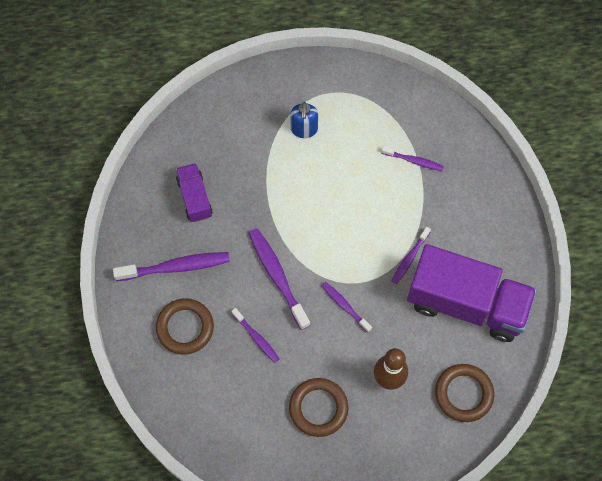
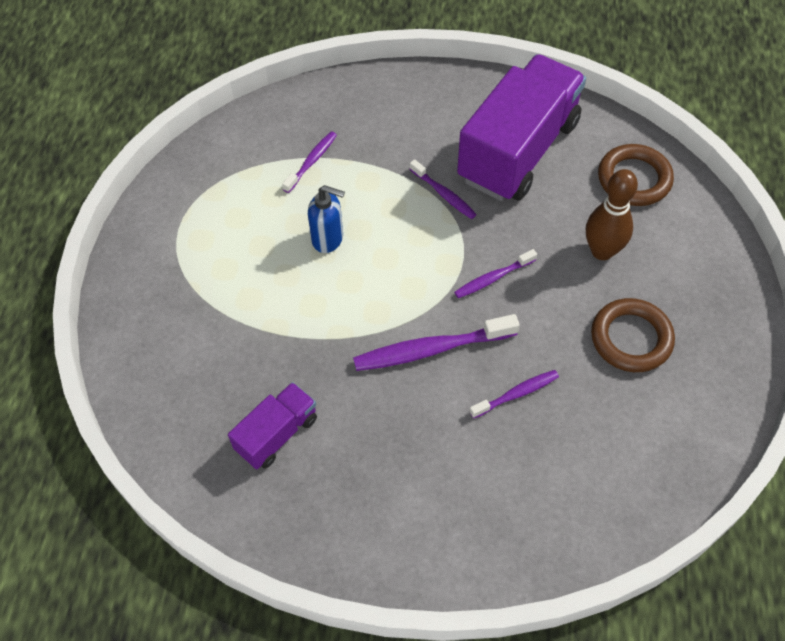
camera: 75 degrees left, 10 degrees down
purple toothbrush [113,252,230,281] -> none
brown ring [156,298,214,354] -> none
purple truck [176,163,213,222] -> purple truck turned 135 degrees clockwise [228,382,317,469]
blue soap dispenser [290,102,318,138] -> blue soap dispenser moved to [308,185,345,253]

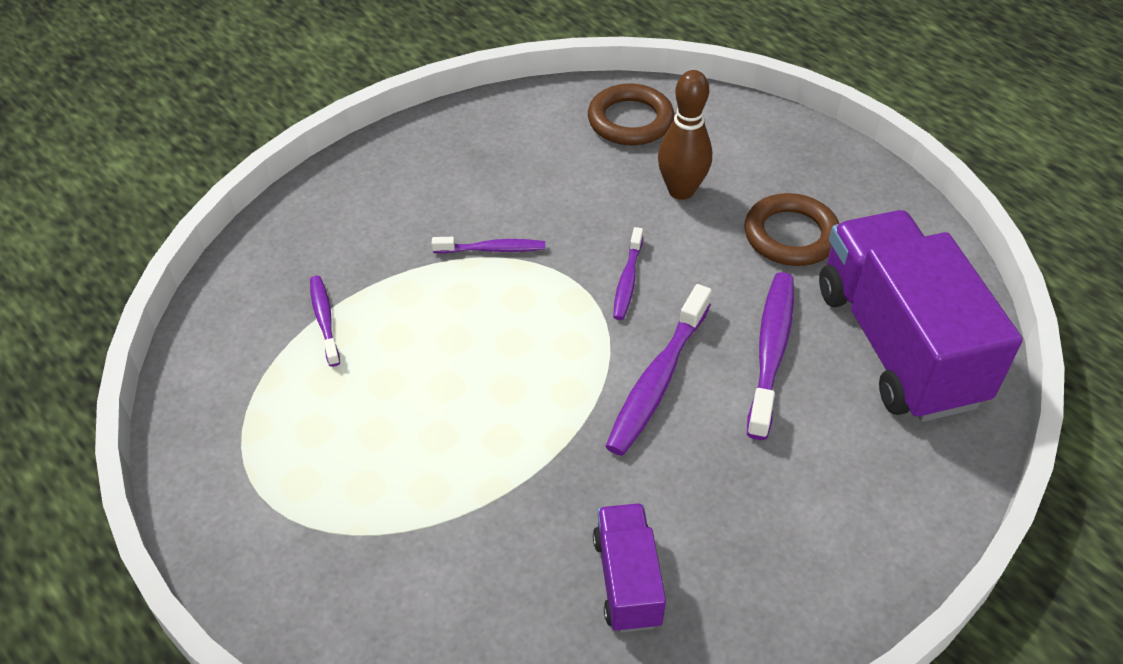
camera: 50 degrees left, 10 degrees down
blue soap dispenser [308,185,345,253] -> none
purple truck [457,54,586,201] -> purple truck moved to [819,210,1023,422]
purple toothbrush [469,370,559,419] -> purple toothbrush [747,272,794,440], size x1.73

